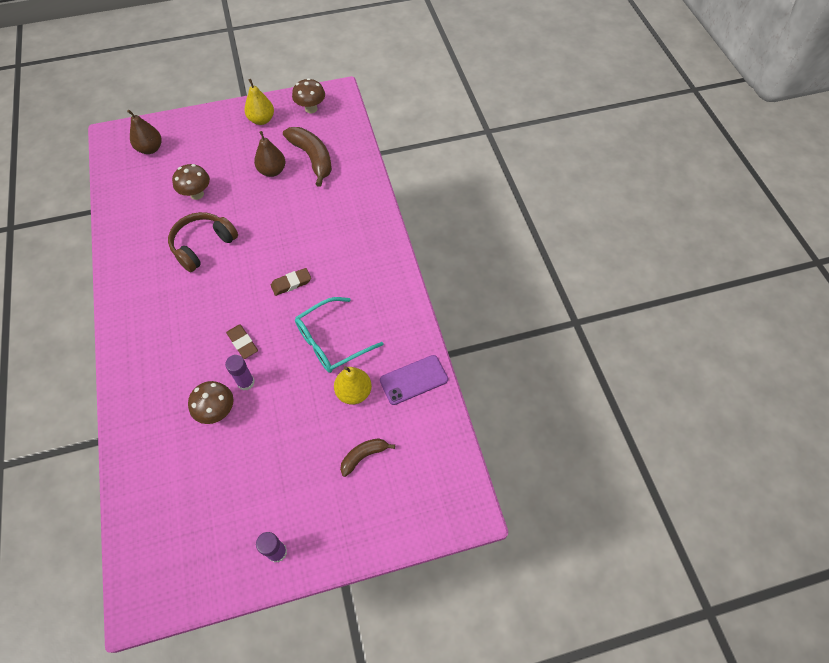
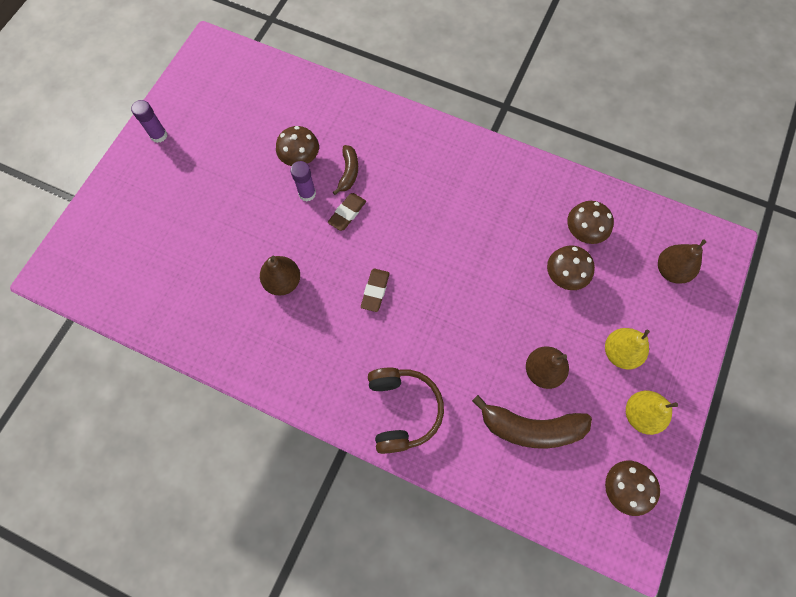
camera: 130 degrees right, 10 degrees up
brown headphones [168,212,238,272] -> brown headphones moved to [368,368,444,454]
brown eraser [226,324,258,359] -> brown eraser turned 60 degrees counterclockwise [328,193,366,231]
turquoise glasses [295,297,383,373] -> brown pear [260,256,300,295]
yellow pear [334,366,372,405] -> yellow pear moved to [605,328,650,370]
brown banana [340,438,395,477] -> brown banana moved to [333,145,358,195]
purple phone [380,355,448,405] -> none
none -> brown mushroom [567,201,614,244]

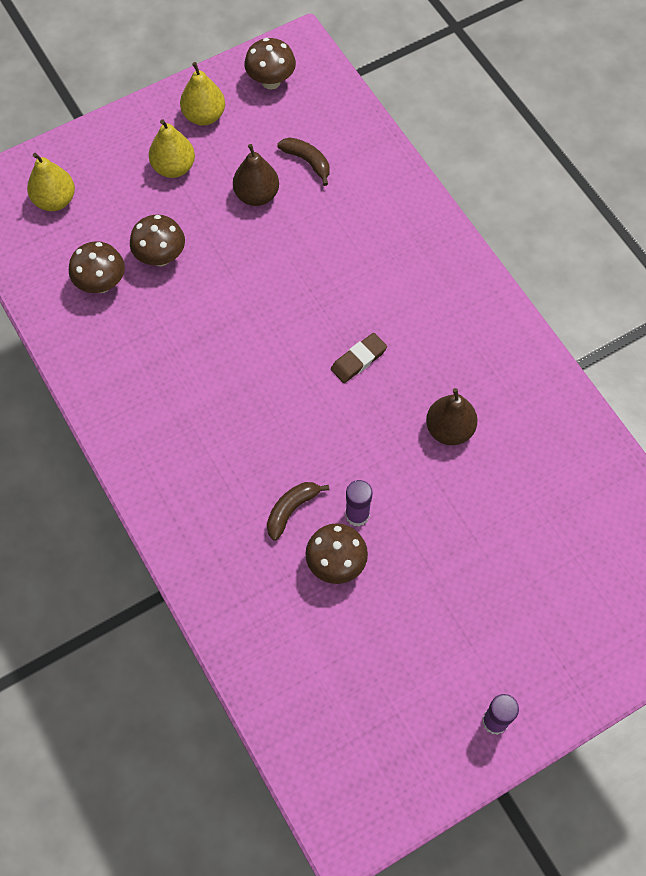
camera: 145 degrees left, 5 degrees down
brown eraser [328,193,366,231] -> none
brown headphones [368,368,444,454] -> none
brown banana [472,395,592,449] -> brown banana [277,138,329,186], size x0.56
brown pear [658,239,707,284] -> yellow pear [27,153,75,211]

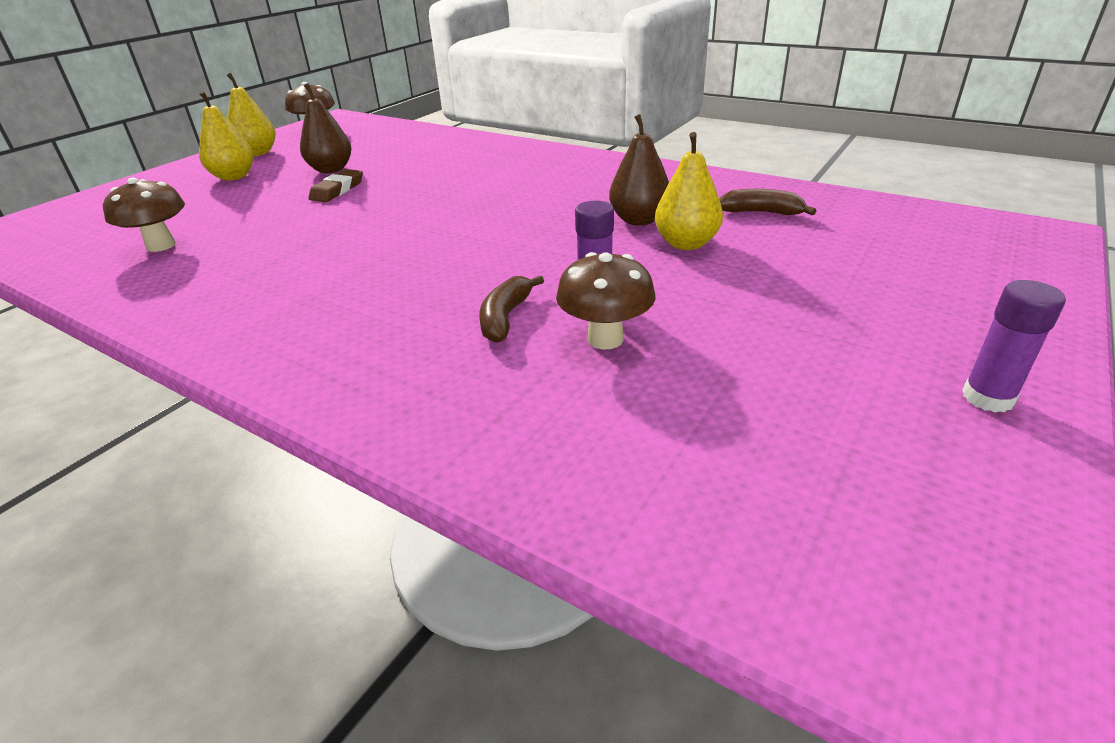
camera: 25 degrees left, 30 degrees down
yellow pear [27,153,75,211] -> yellow pear moved to [655,132,723,250]
brown mushroom [130,215,185,266] -> none
brown banana [277,138,329,186] -> brown banana moved to [719,189,816,215]
brown eraser [331,333,387,383] -> brown eraser moved to [308,169,363,202]

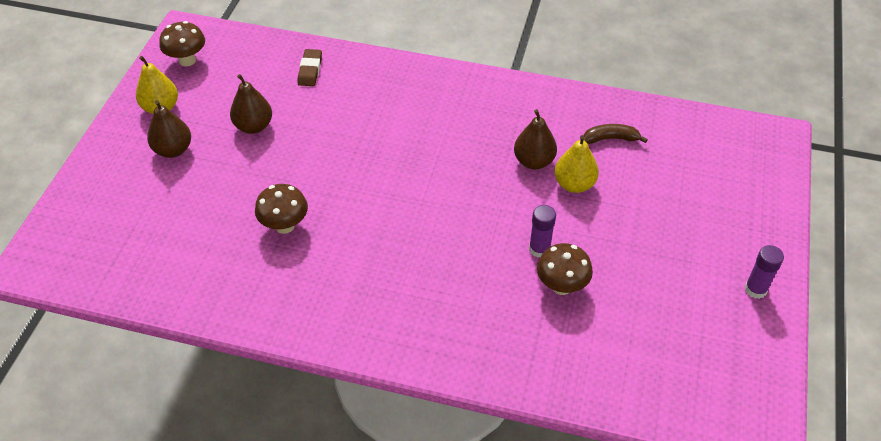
camera: 20 degrees left, 15 degrees up
brown mushroom [103,178,185,252] -> brown mushroom moved to [255,184,308,234]
yellow pear [199,91,254,181] -> brown pear [147,100,191,158]
brown eraser [308,169,363,202] -> brown eraser moved to [298,49,322,86]
brown banana [479,275,544,343] -> none

